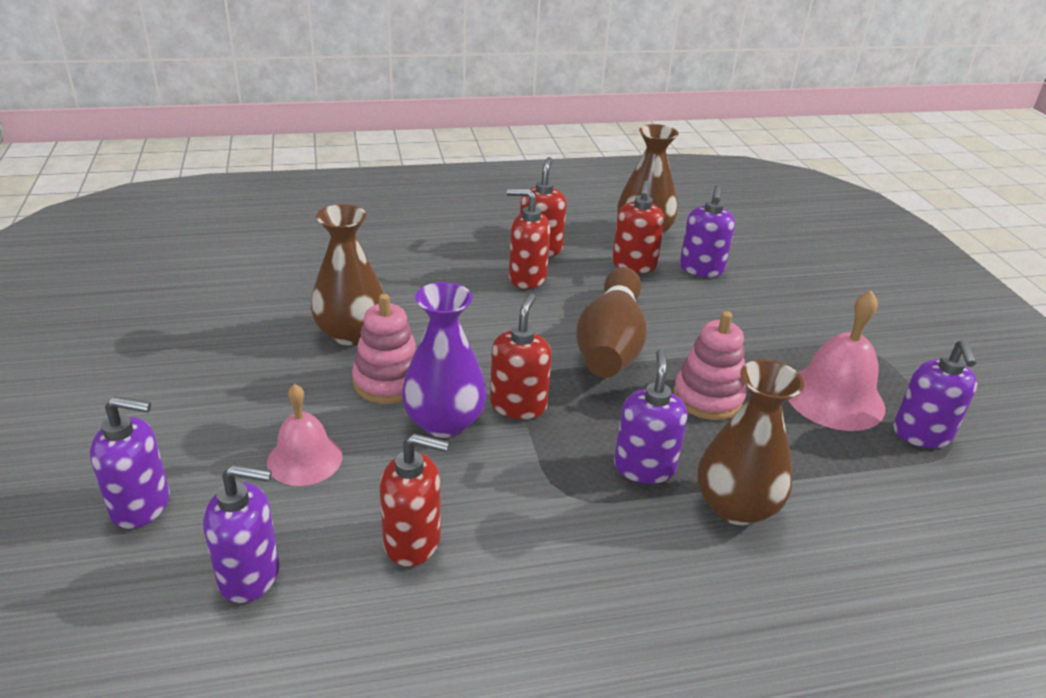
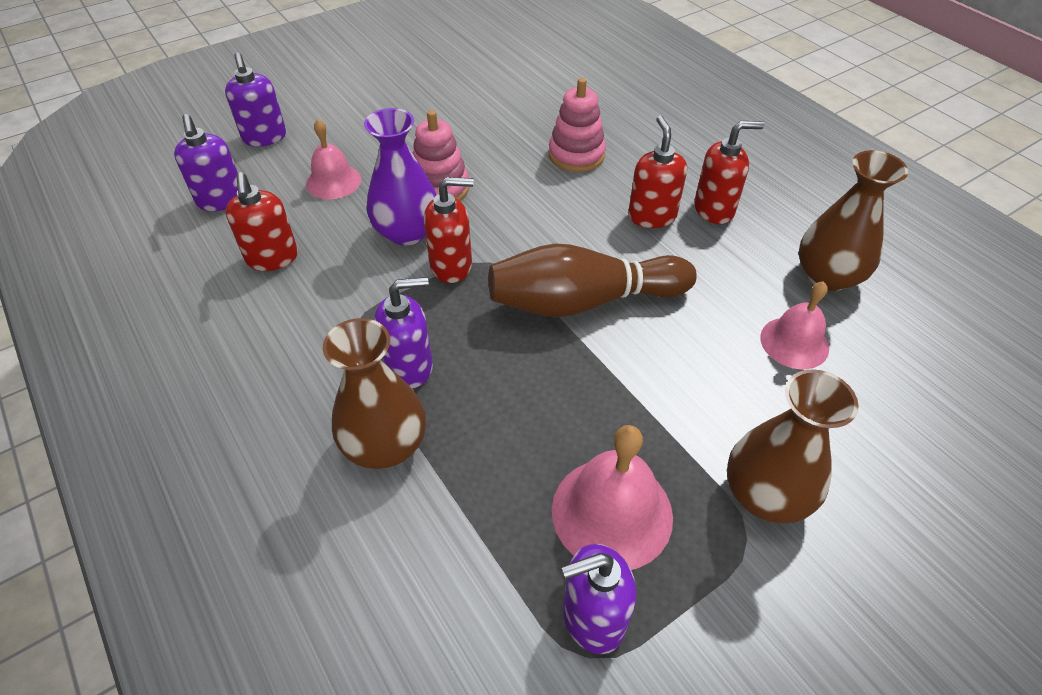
camera: 70 degrees right, 15 degrees up
brown vase [311,204,384,345] -> brown vase moved to [727,369,859,524]
red soap dispenser [612,180,665,273] -> none
pink stacking toy [673,311,747,420] -> pink stacking toy moved to [549,78,606,172]
purple soap dispenser [680,185,735,277] -> pink bell [760,281,829,369]

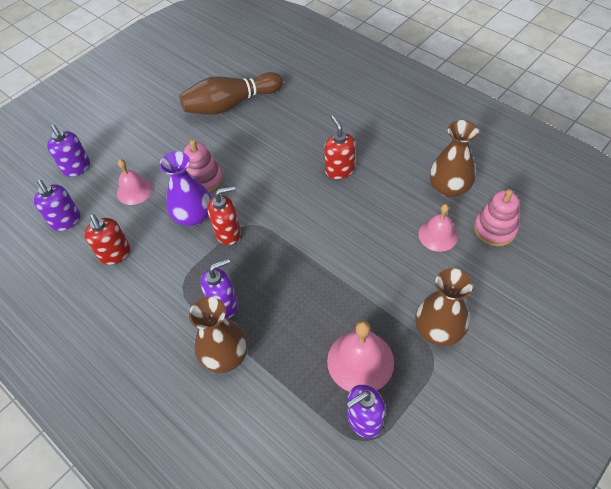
camera: 10 degrees left, 5 degrees up
brown bowling pin [489,243,697,317] -> brown bowling pin moved to [179,72,283,115]
pink stacking toy [549,78,606,172] -> pink stacking toy moved to [474,189,519,246]
red soap dispenser [694,121,764,224] -> none

